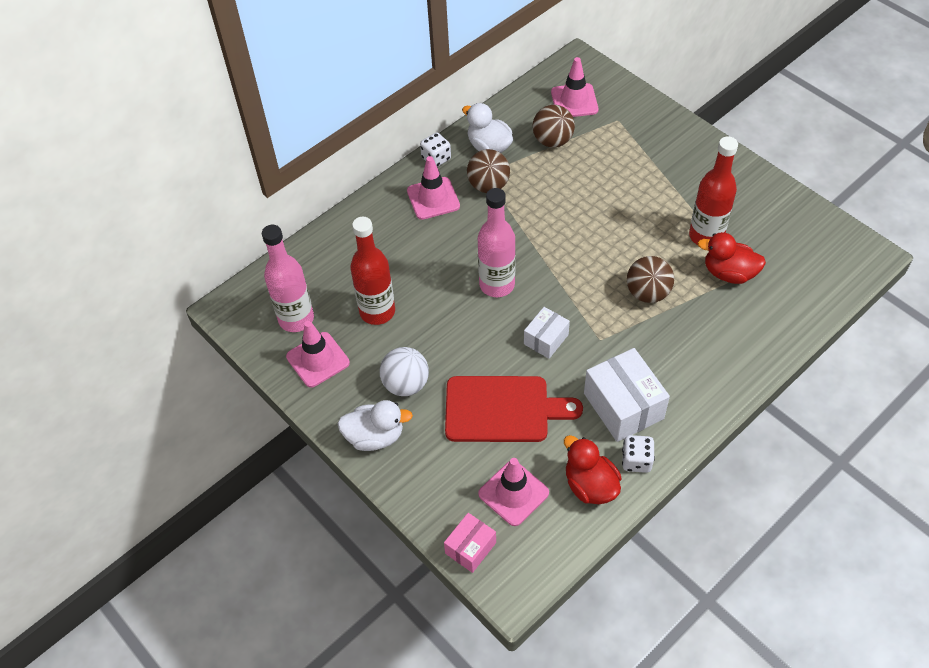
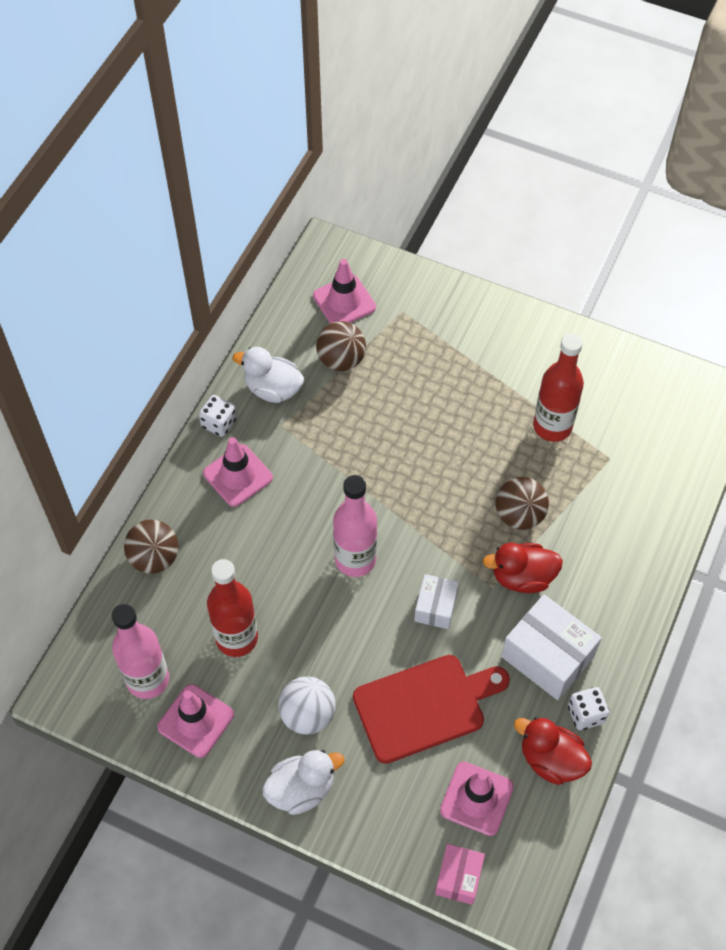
camera: 25 degrees left, 5 degrees up
brown ball [467,149,510,193] -> brown ball moved to [124,520,178,574]
red duck [698,232,766,284] -> red duck moved to [483,543,563,593]

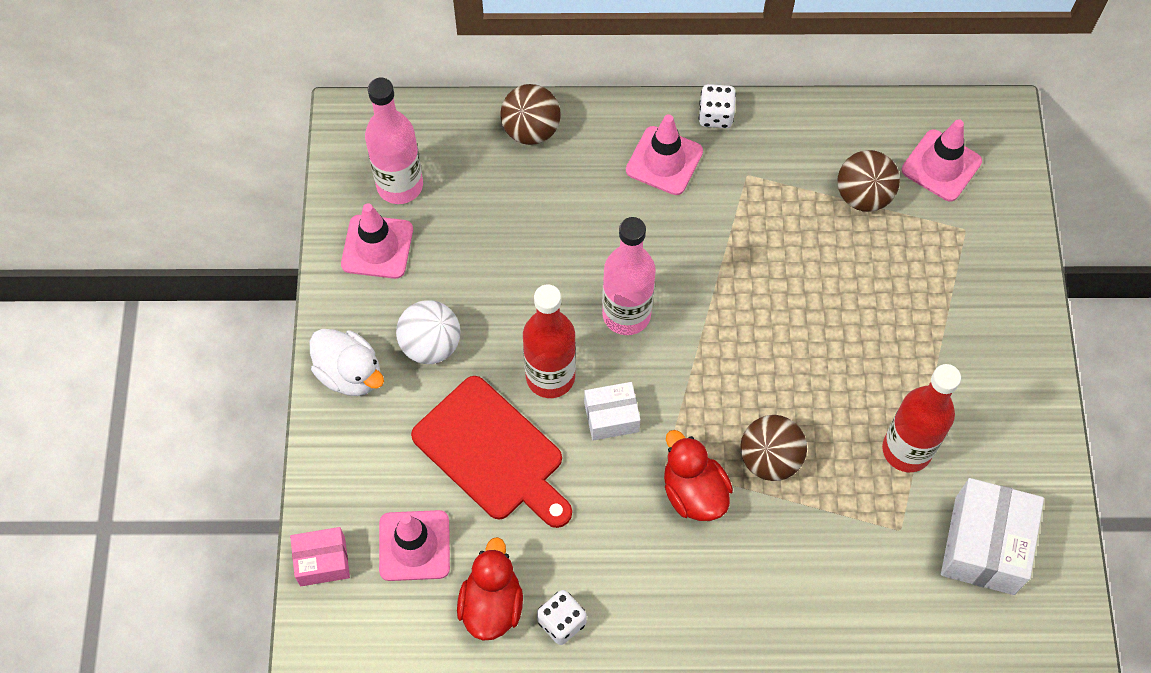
camera: 65 degrees right, 5 degrees up
red bottle [207,559,258,657] -> red bottle moved to [523,284,576,398]
white duck [233,347,304,403] -> none
white box [501,594,602,700] -> white box moved to [941,478,1044,595]

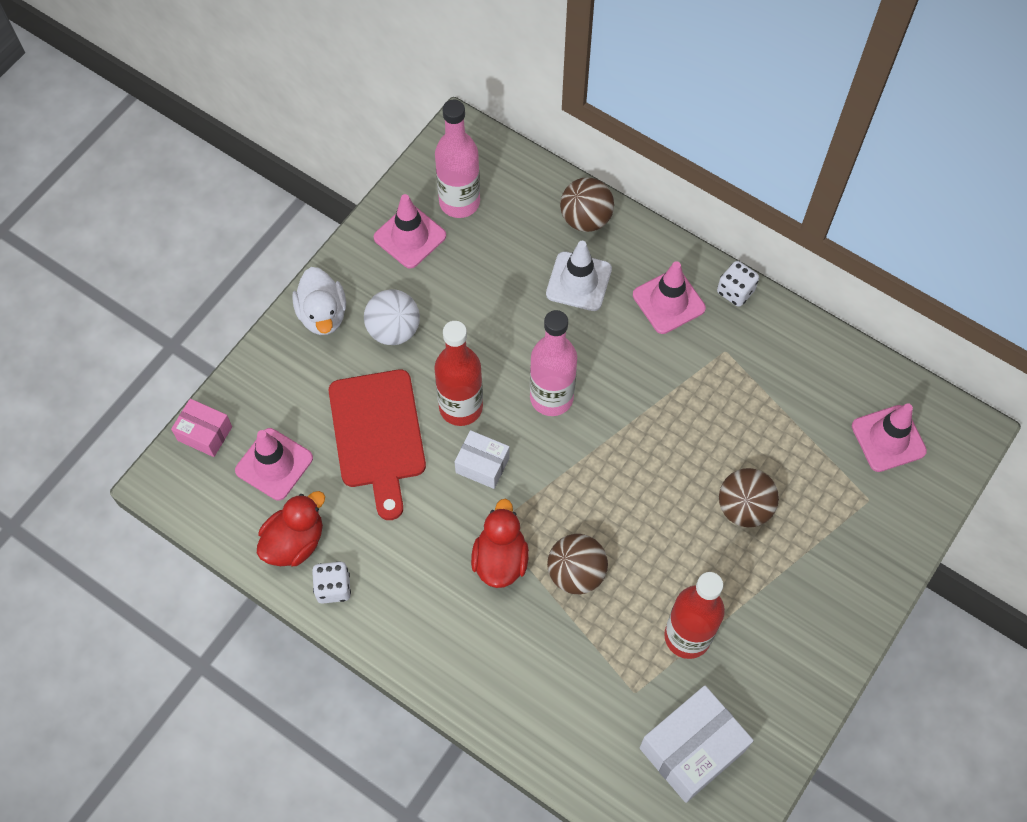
camera: 35 degrees right, 0 degrees up
brown ball [837,150,900,212] -> brown ball moved to [719,468,779,527]
none -> white traffic cone [546,241,612,311]

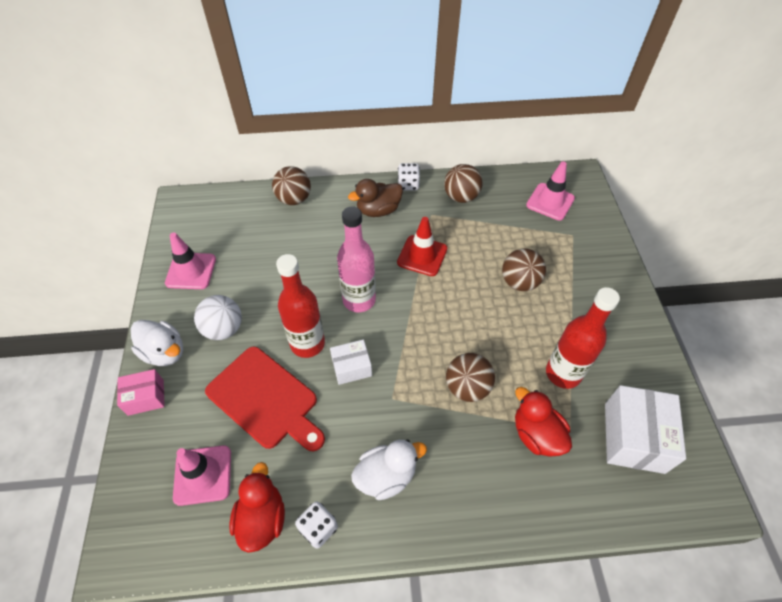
camera: 40 degrees left, 10 degrees down
pink box [171,399,232,457] -> pink box moved to [117,369,165,416]
pink bottle [435,100,480,218] -> none
red duck [471,499,529,588] -> red duck moved to [515,387,572,457]
white traffic cone [546,241,612,311] -> none
pink traffic cone [633,261,706,334] -> brown duck [348,179,403,217]
none -> white duck [351,440,427,500]
none -> red traffic cone [397,217,447,276]
none -> brown ball [444,164,483,203]

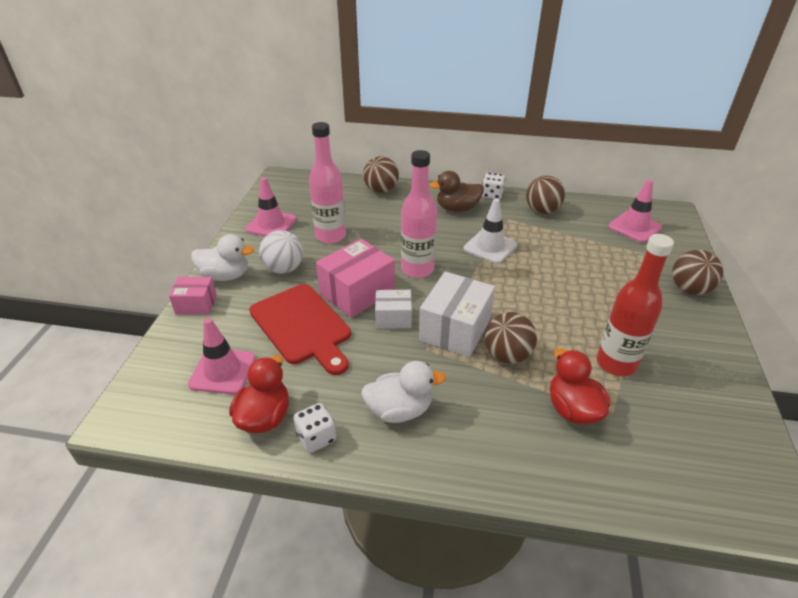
camera: 15 degrees right, 15 degrees down
white duck [131,320,183,366] -> white duck turned 45 degrees counterclockwise [191,234,254,281]
red bottle [276,254,325,358] -> pink box [316,239,395,318]
red traffic cone [397,217,447,276] -> white traffic cone [464,199,517,264]
brown ball [502,249,546,291] -> brown ball moved to [672,250,723,295]
white box [605,385,686,474] -> white box moved to [419,271,495,357]
none -> pink bottle [309,122,346,244]

